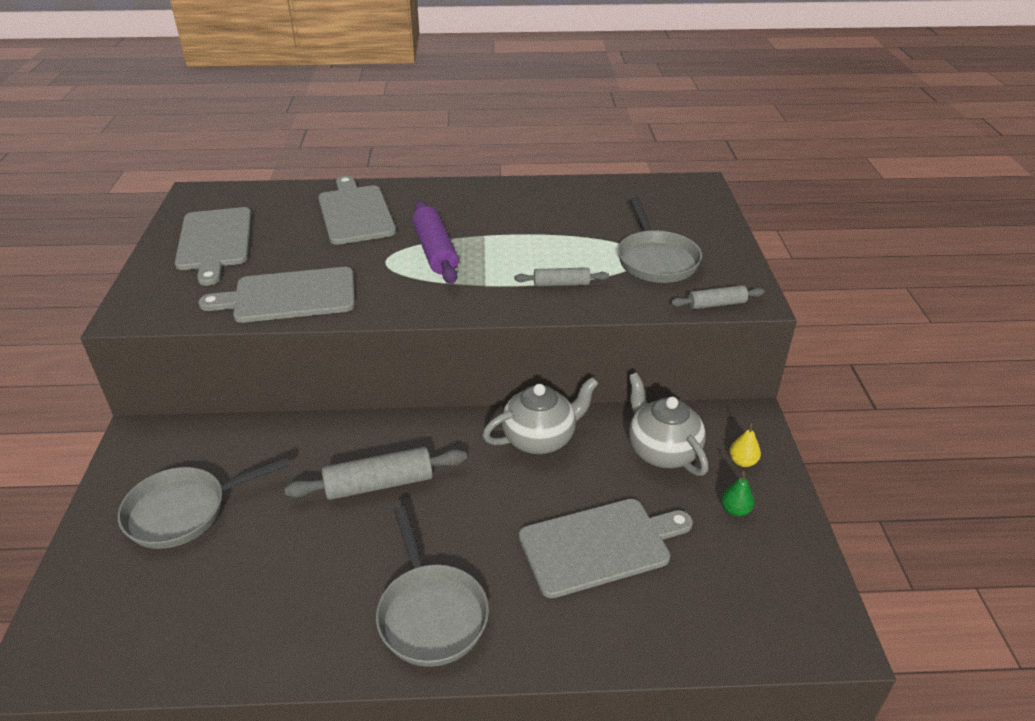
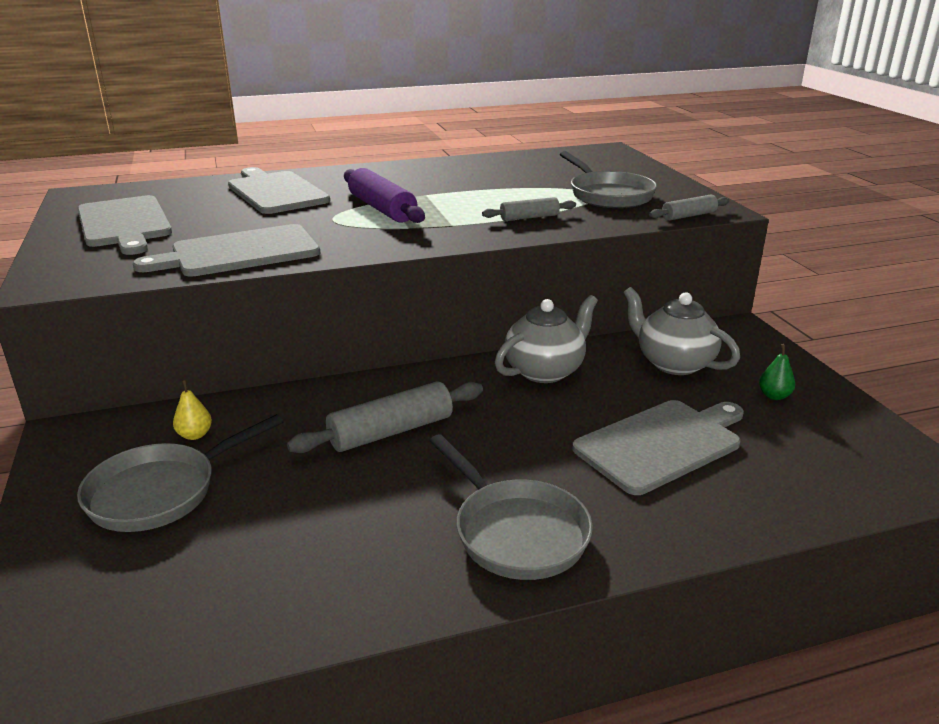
camera: 15 degrees left, 10 degrees down
yellow pear [729,422,761,467] -> yellow pear moved to [173,380,212,440]

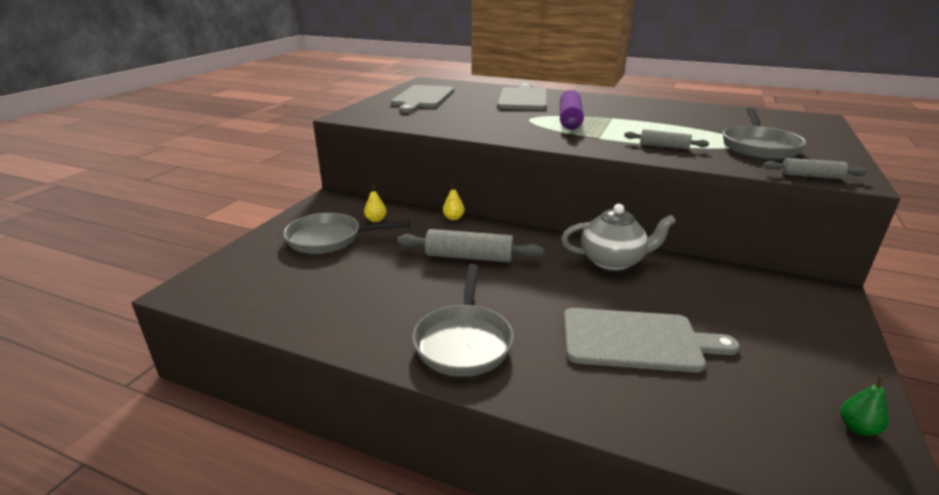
camera: 40 degrees right, 0 degrees up
grey cutting board [133,224,320,277] -> none
grey teapot [623,287,740,375] -> none
green pear [759,344,795,400] -> green pear moved to [840,375,889,436]
none -> yellow pear [443,183,465,220]

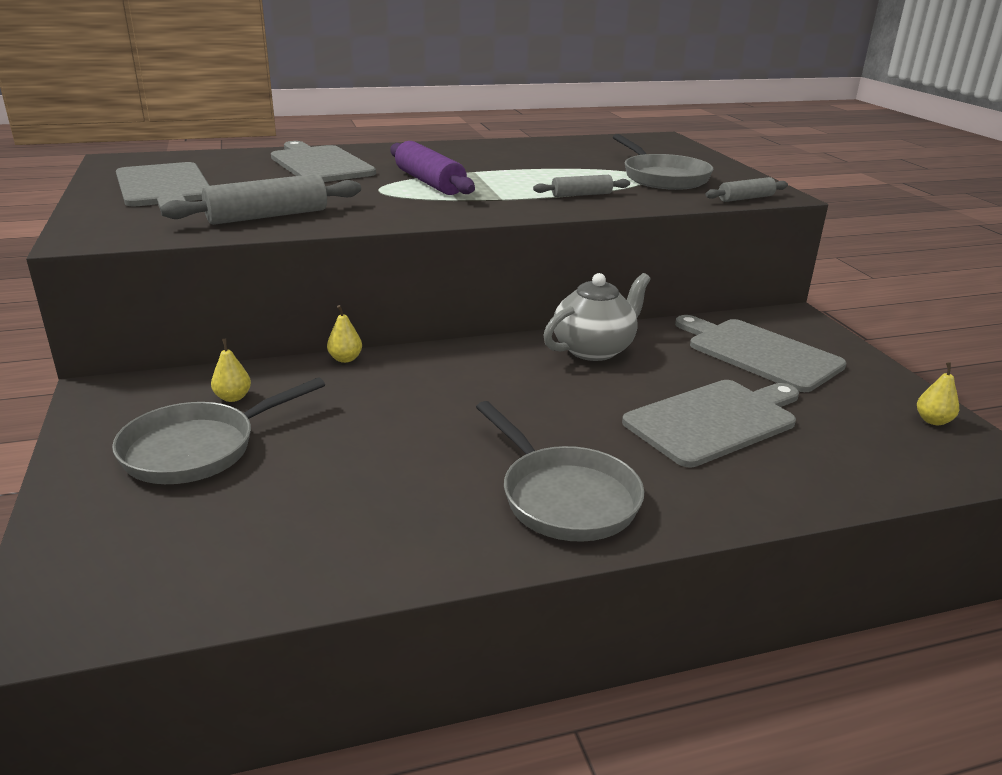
camera: 40 degrees left, 0 degrees up
grey rolling pin [397,229,544,262] -> grey rolling pin moved to [160,174,361,225]
green pear [840,375,889,436] -> yellow pear [917,362,959,425]
none -> grey cutting board [675,315,847,392]

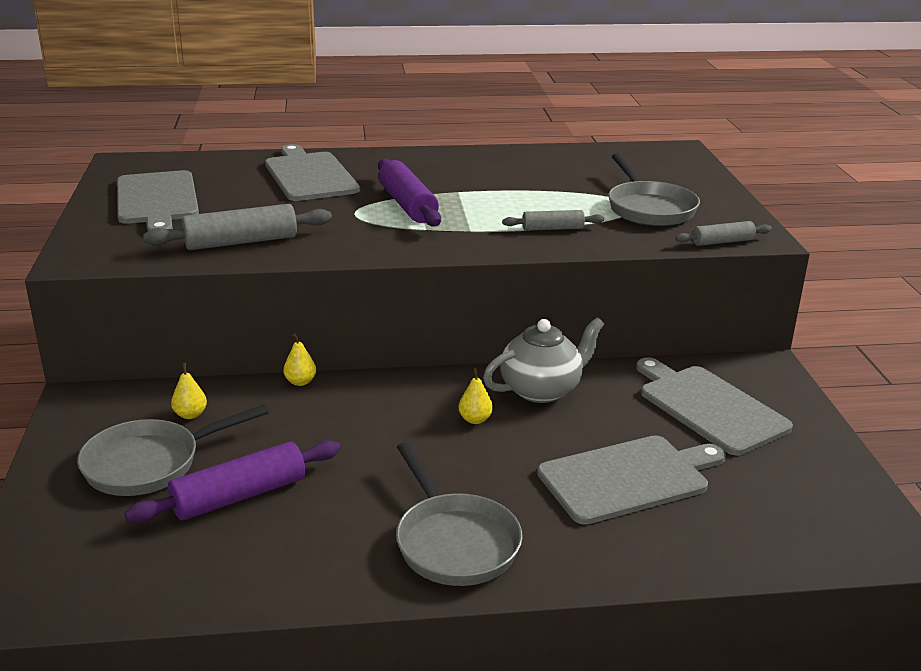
camera: 10 degrees right, 0 degrees up
yellow pear [917,362,959,425] -> yellow pear moved to [458,368,493,424]
none -> purple rolling pin [125,440,341,523]

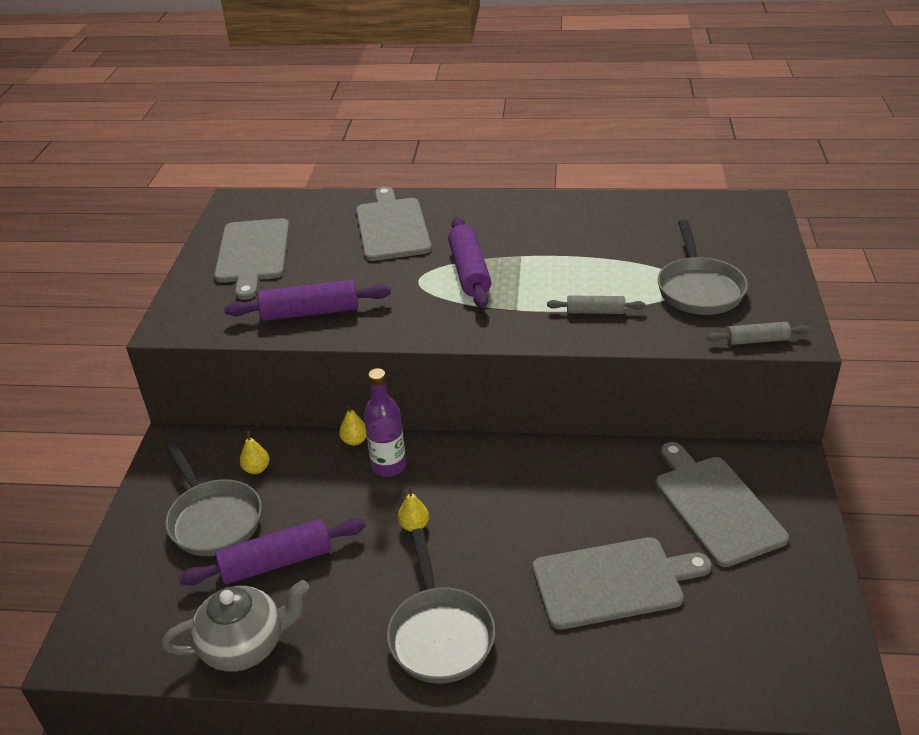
camera: 15 degrees right, 10 degrees up
grey pan [77,405,269,496] -> grey pan turned 105 degrees counterclockwise [165,443,262,556]
grey rolling pin [143,204,332,250] -> purple rolling pin [224,280,391,321]
yellow pear [458,368,493,424] -> yellow pear moved to [398,486,429,532]
grey teapot [483,317,604,403] -> grey teapot moved to [161,580,309,672]
none -> purple bottle [364,368,406,477]

